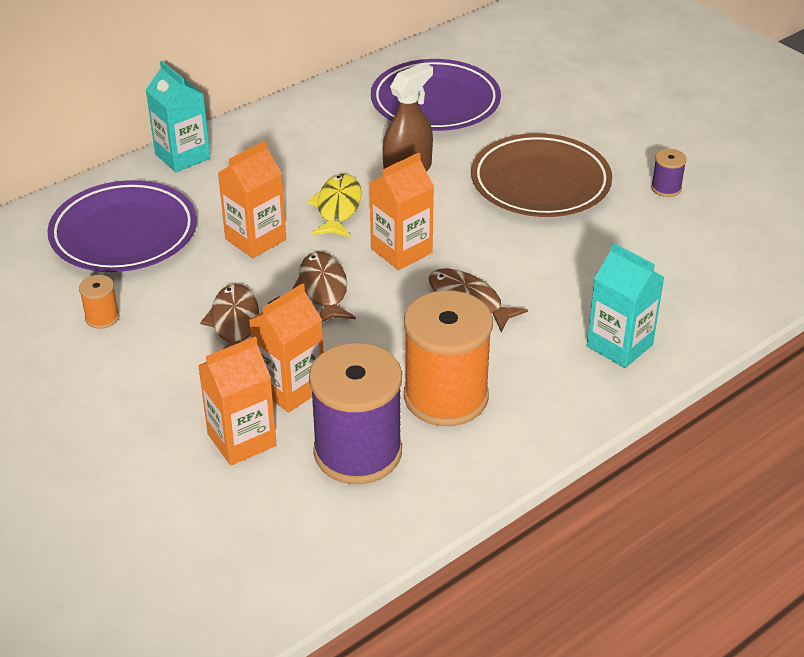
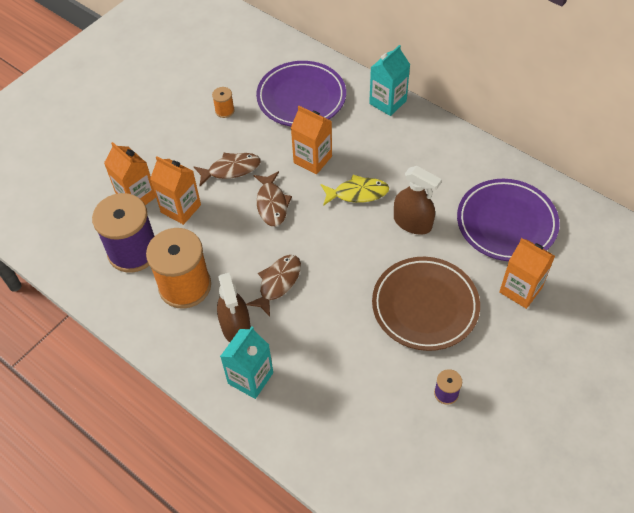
camera: 80 degrees right, 15 degrees up
brown fish [292,251,356,322] -> brown fish turned 105 degrees clockwise [254,171,292,226]
orange carton [370,153,434,270] -> orange carton moved to [499,238,555,309]
none -> brown spray bottle [217,273,251,342]

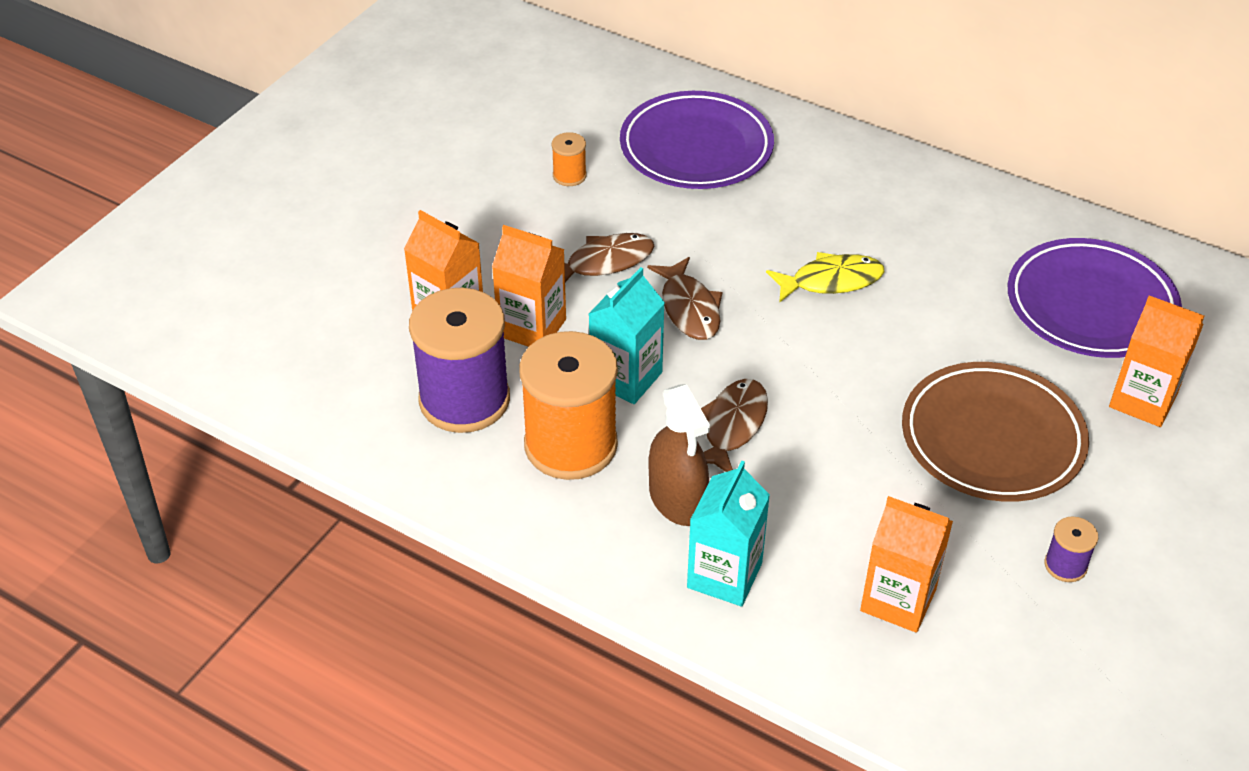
camera: 10 degrees left, 10 degrees down
orange carton [291,106,332,174] -> orange carton moved to [860,496,953,633]
turquoise carton [369,45,410,116] -> turquoise carton moved to [589,267,665,404]
brown spray bottle [394,166,442,235] -> none

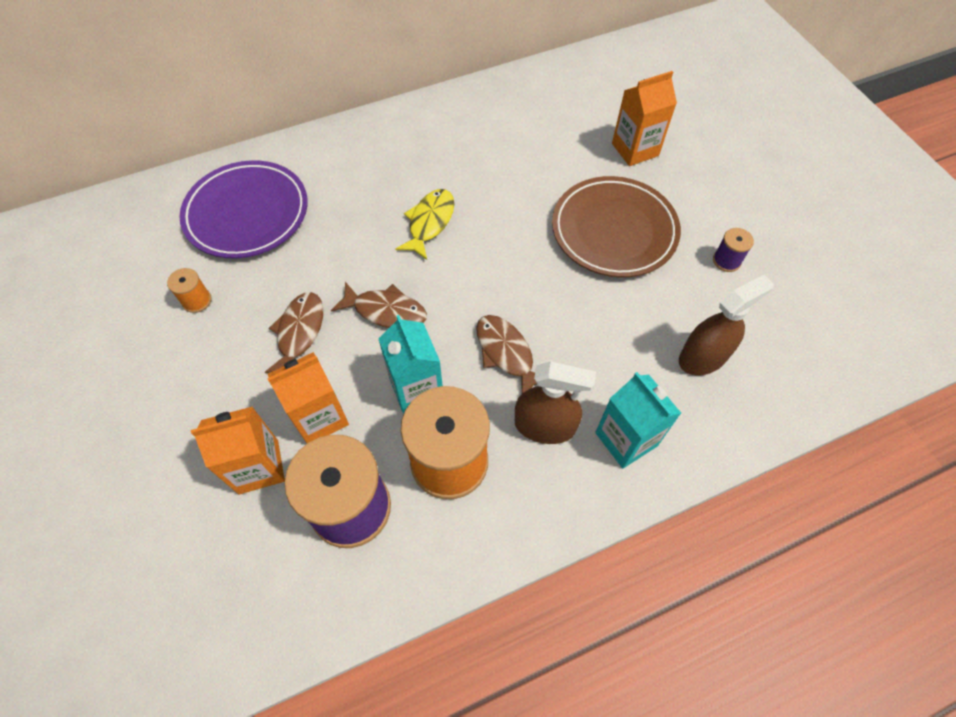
camera: 55 degrees left, 15 degrees up
orange carton [860,496,953,633] -> brown spray bottle [679,275,774,375]
purple plate [1007,238,1182,358] -> none

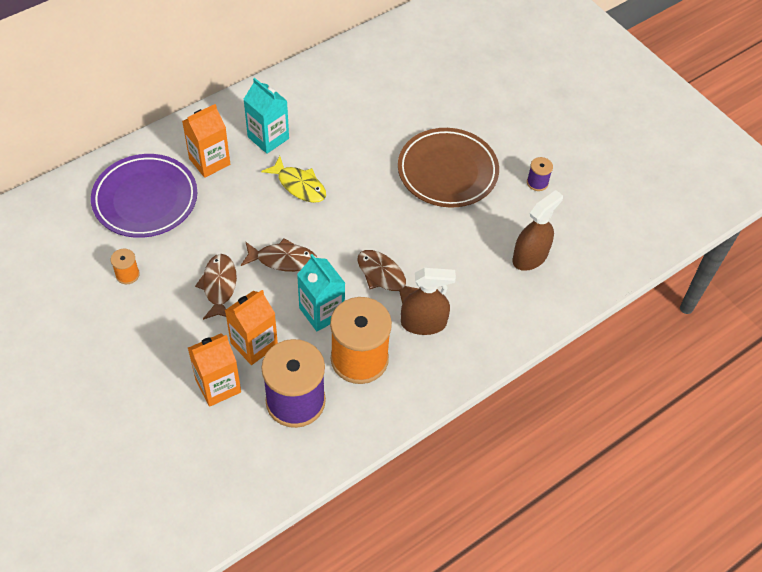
camera: 15 degrees left, 5 degrees down
yellow fish [395,189,454,260] -> yellow fish turned 120 degrees clockwise [261,156,326,203]
turquoise carton [595,372,681,468] -> turquoise carton moved to [243,78,289,154]
orange carton [612,71,677,166] -> orange carton moved to [182,104,230,178]

